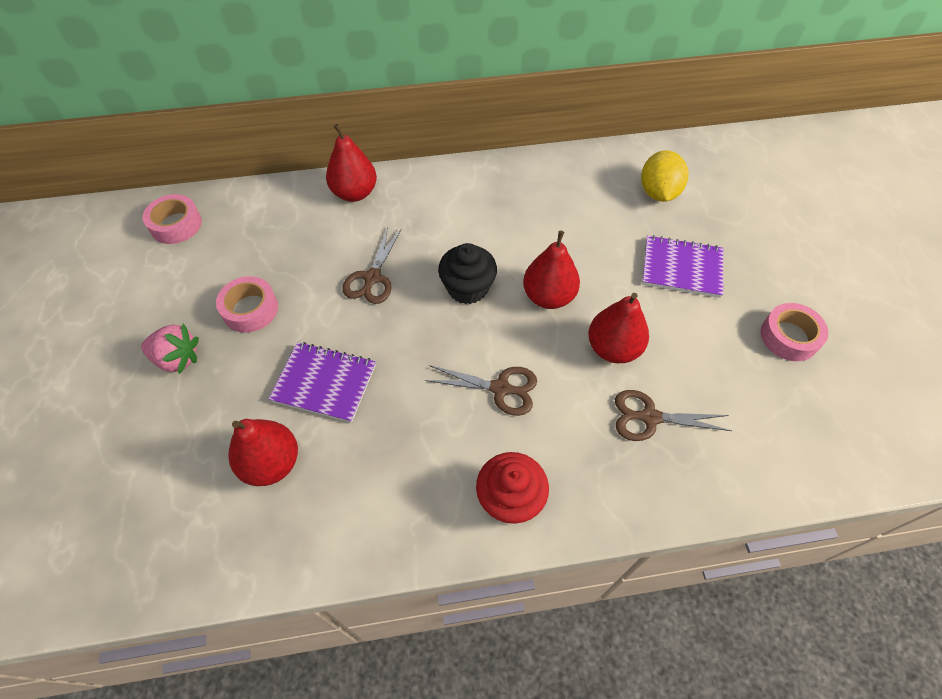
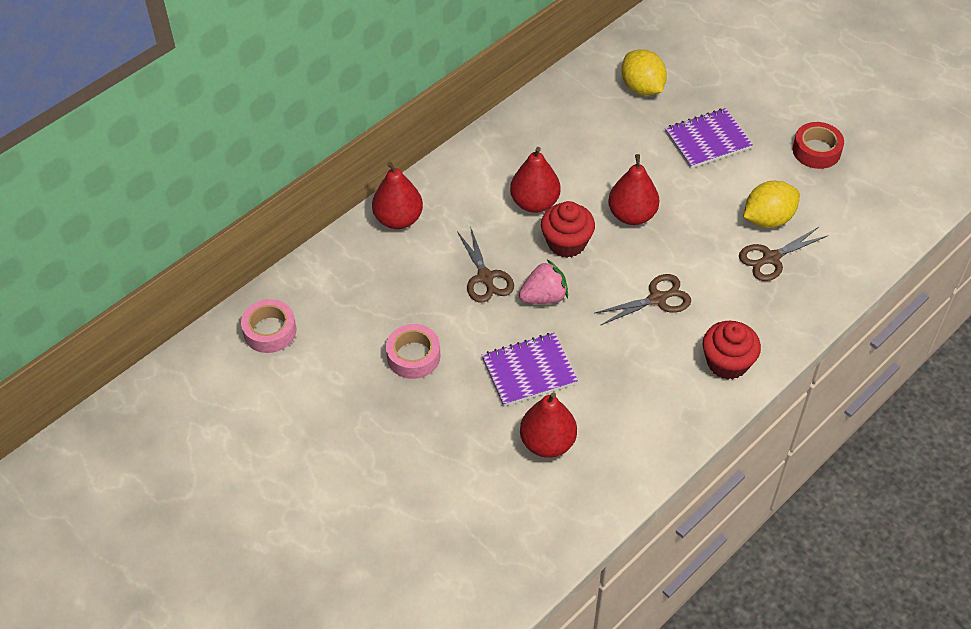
camera: 35 degrees left, 5 degrees down
pink strawberry [141,324,199,374] -> pink strawberry moved to [519,260,568,304]
black cupcake [438,243,497,304] -> red cupcake [541,201,595,258]
red pear [588,293,649,363] -> red pear moved to [510,147,561,213]
pink tape [761,303,828,361] -> red tape [793,122,844,169]
none -> yellow lemon [743,181,800,228]

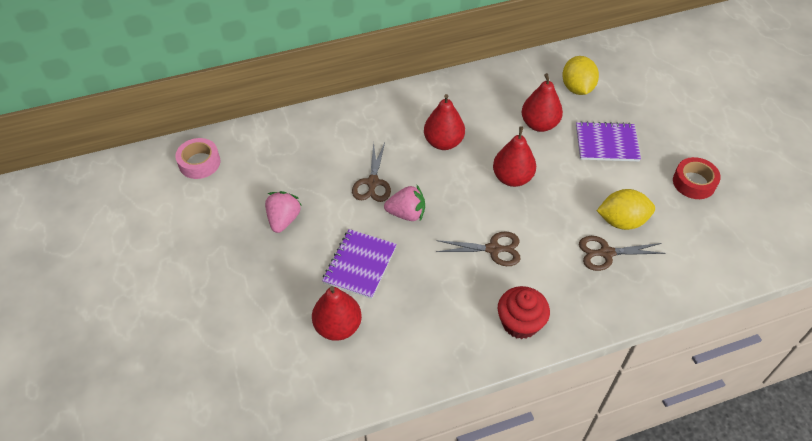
camera: 25 degrees right, 0 degrees up
red pear [372,162,423,229] -> red pear moved to [522,73,563,132]
pink tape [386,324,440,379] -> pink strawberry [265,191,302,233]
purple notebook [482,333,578,406] -> purple notebook turned 75 degrees counterclockwise [322,229,397,299]
red cupcake [541,201,595,258] -> none

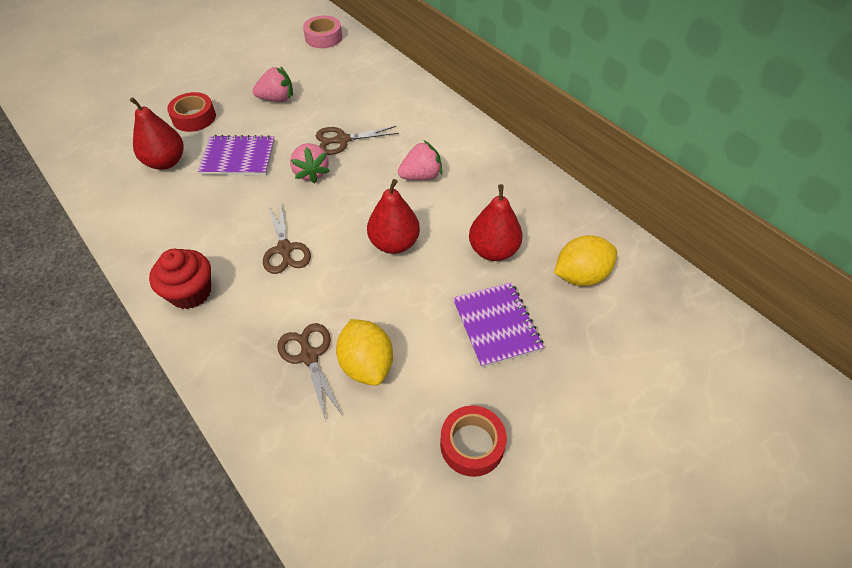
camera: 70 degrees right, 0 degrees up
red pear [424,94,465,150] -> pink strawberry [398,140,442,180]
none -> red tape [167,92,216,132]

